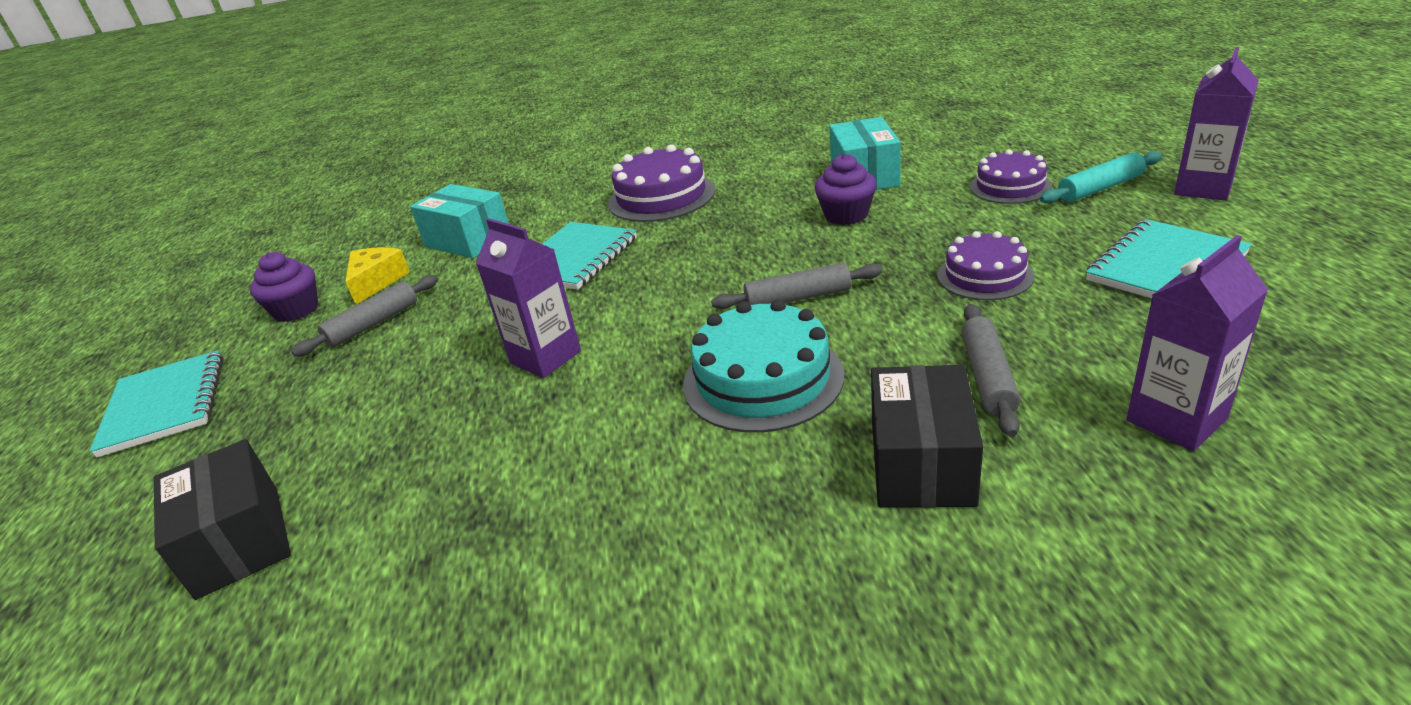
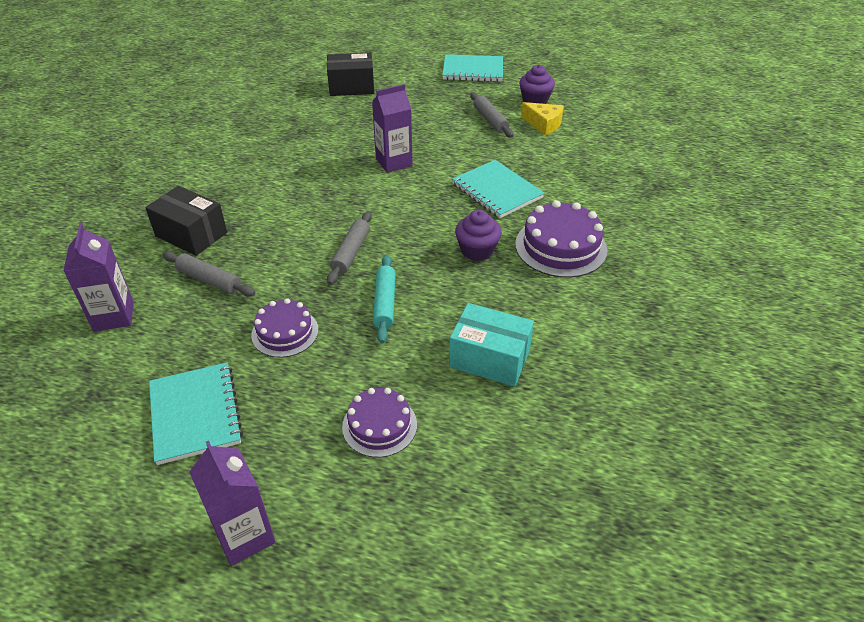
camera: 110 degrees right, 10 degrees up
turquoise box [410,184,509,258] -> none
turquoise cake [683,299,844,433] -> none
purple cupcake [815,153,877,225] -> purple cupcake moved to [455,210,502,261]
turquoise rolling pin [1040,151,1161,204] -> turquoise rolling pin moved to [373,255,396,343]

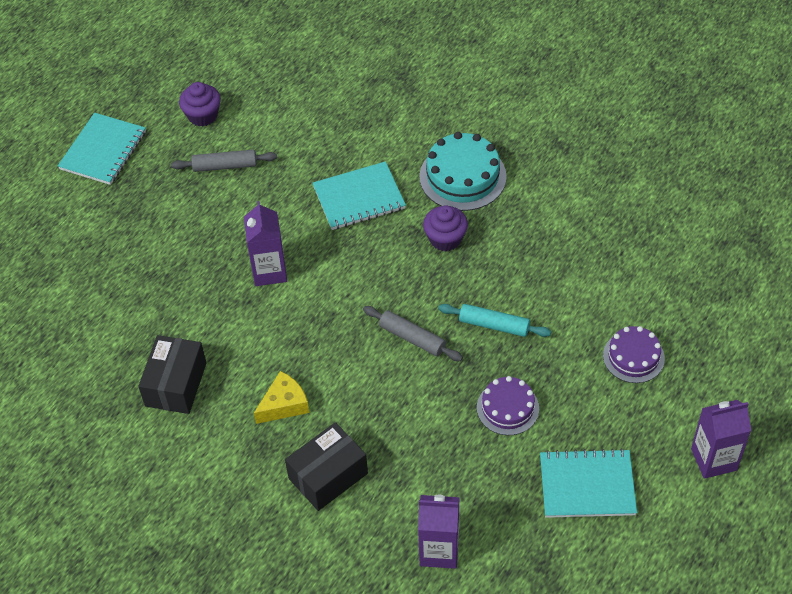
camera: 70 degrees left, 10 degrees up
grey rolling pin [163,251,255,297] -> none
black box [327,53,374,96] -> black box moved to [138,335,207,414]
turquoise box [449,303,534,387] -> none
purple cake [515,200,608,278] -> turquoise cake [419,132,507,211]
yellow cheese [521,102,564,135] -> yellow cheese moved to [254,371,309,424]

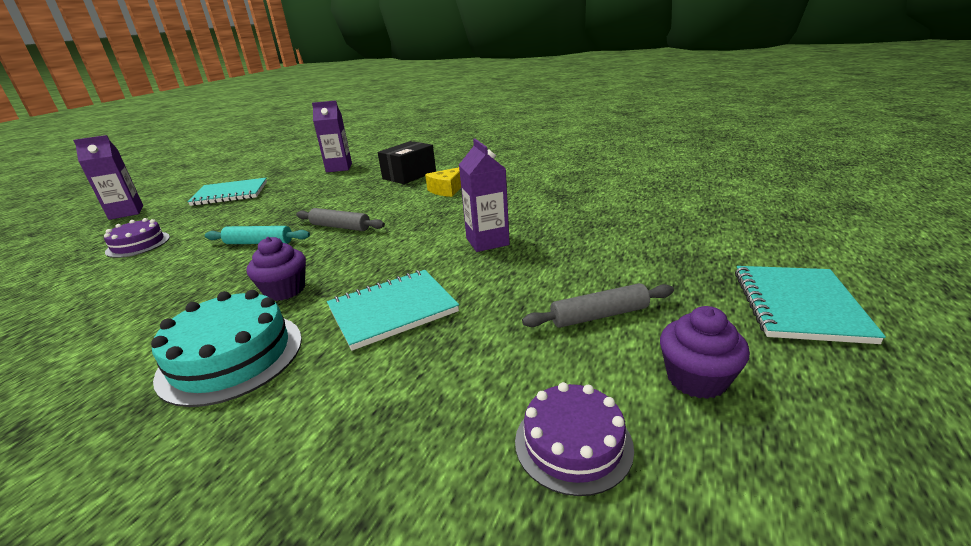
camera: 170 degrees right, 25 degrees down
black box [138,335,207,414] -> none
purple cake [477,376,539,435] -> purple cake moved to [515,382,634,496]

